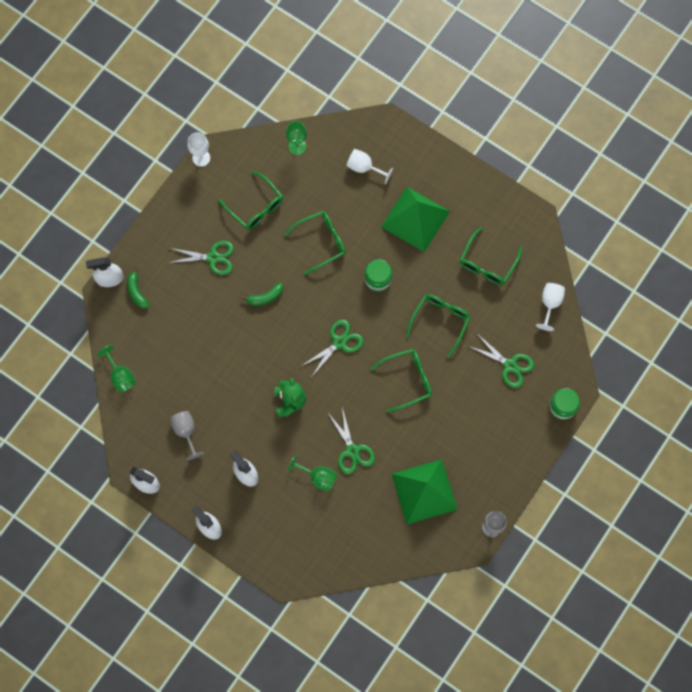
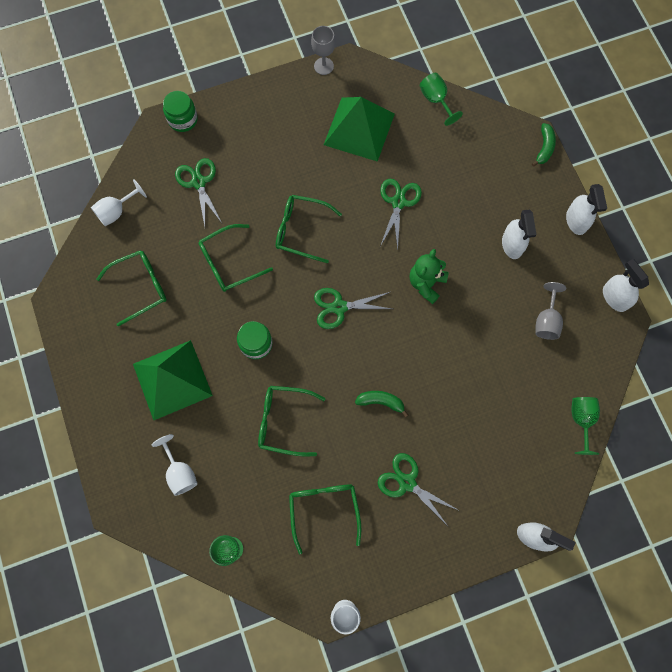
camera: 145 degrees left, 0 degrees up
green banana [127,267,150,308] -> green banana moved to [532,123,556,167]
green goblet [288,455,337,492] -> green goblet moved to [420,73,463,126]

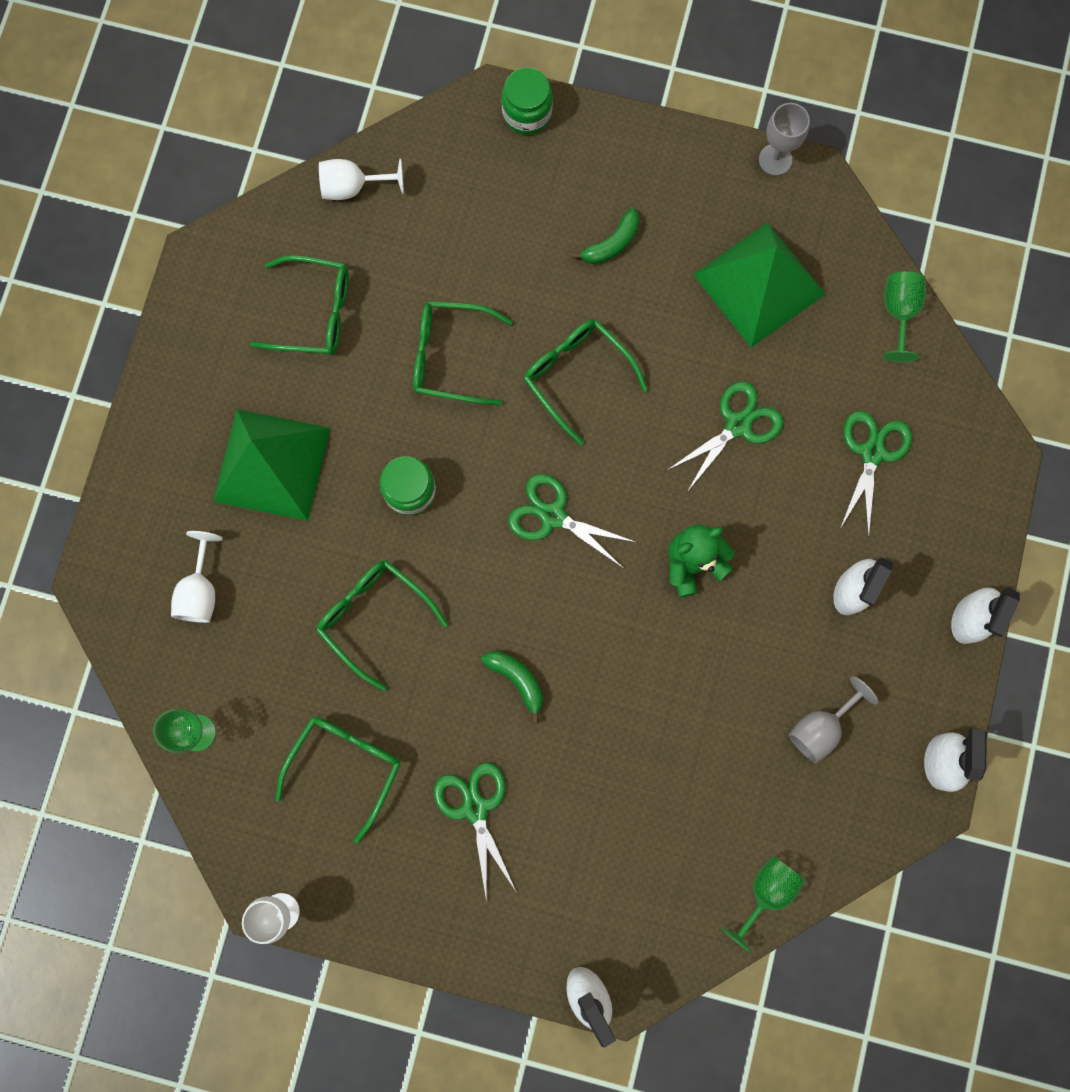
camera: 35 degrees right, 5 degrees up
green scissors [175,158,222,226] -> green scissors moved to [840,411,912,538]
green banana [532,123,556,167] -> green banana moved to [572,208,640,264]

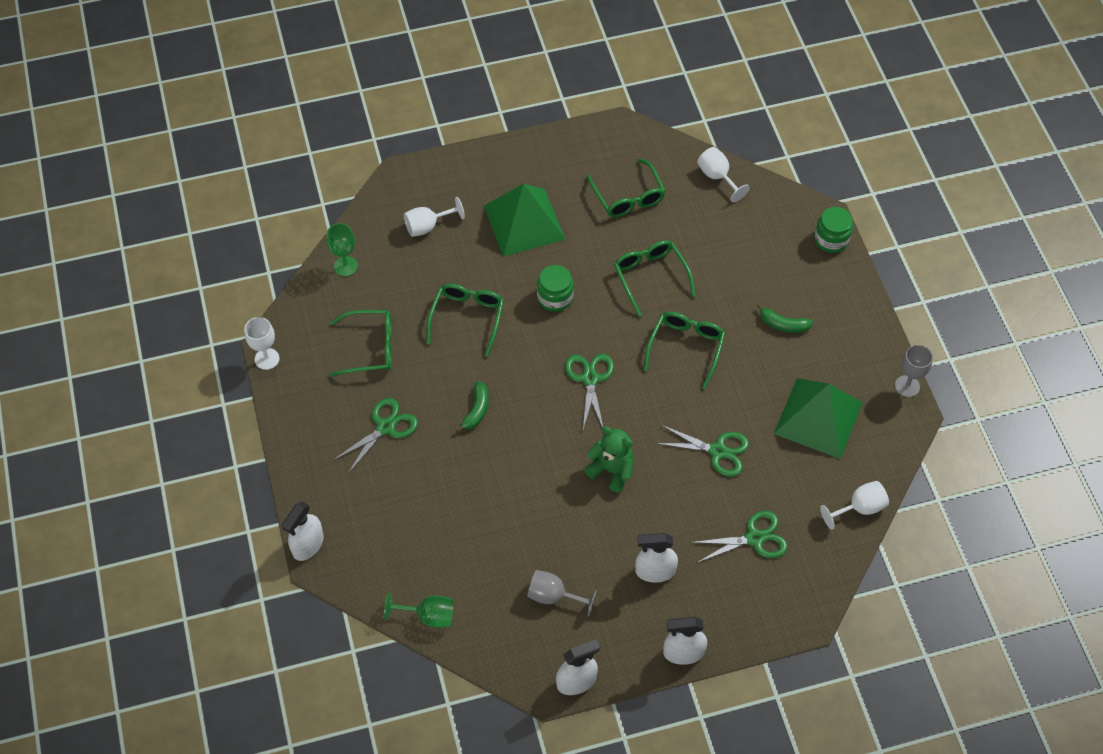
camera: 60 degrees right, 20 degrees down
green goblet [883,271,926,363] -> white goblet [820,481,889,530]

